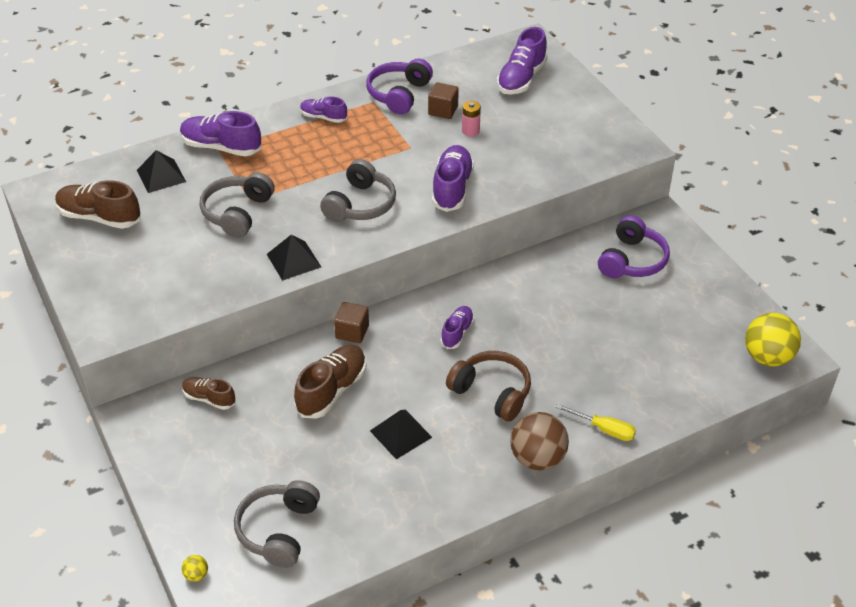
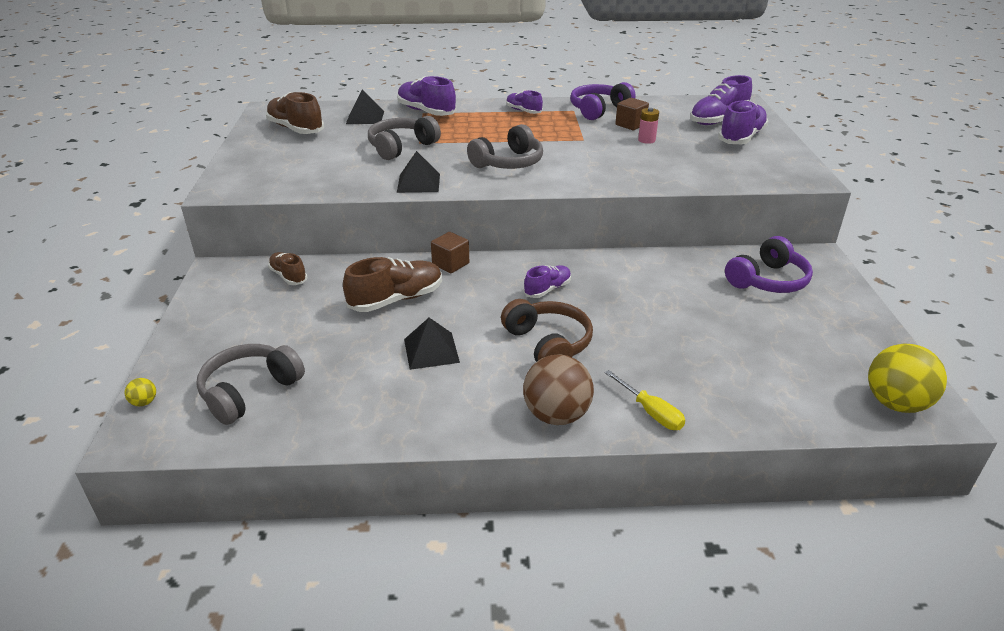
camera: 25 degrees right, 10 degrees down
purple shoe [432,145,474,212] -> purple shoe moved to [718,100,769,144]

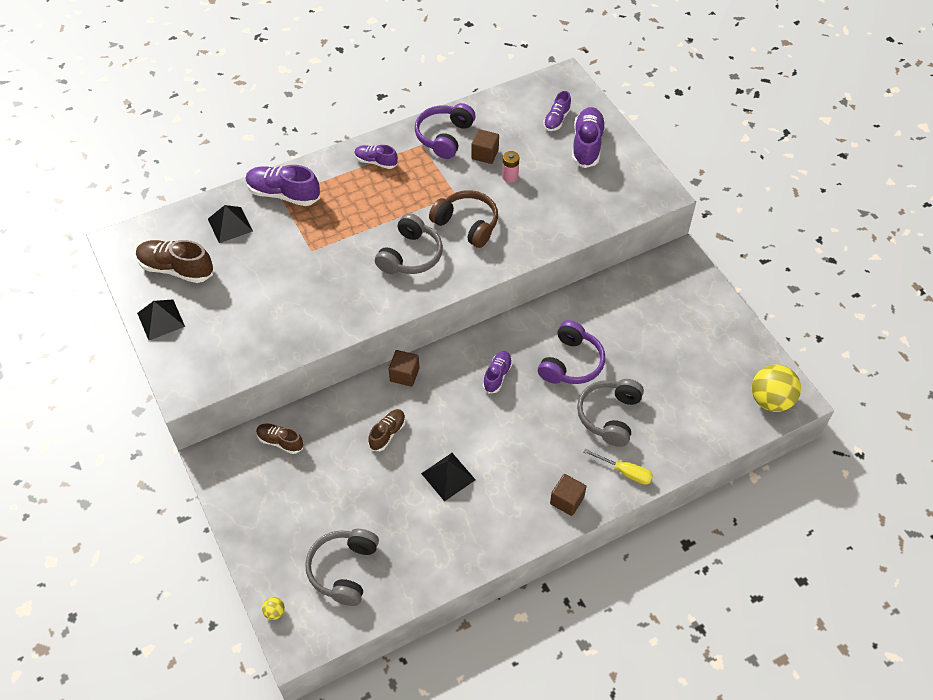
camera: 25 degrees left, 20 degrees up
brown shoe [343,257,442,312] -> brown shoe [368,409,406,451], size x0.60
grey headphones [368,116,441,160] -> grey headphones moved to [577,379,644,447]
black pyramid [397,151,440,193] -> black pyramid moved to [137,300,185,340]
brown headphones [501,299,593,362] -> brown headphones moved to [429,190,498,248]
brown ball [523,354,594,425] -> brown cube [550,474,586,516]
purple shoe [690,75,752,125] -> purple shoe [543,91,571,131], size x0.60
purple headphones [725,236,813,293] -> purple headphones moved to [538,320,605,384]

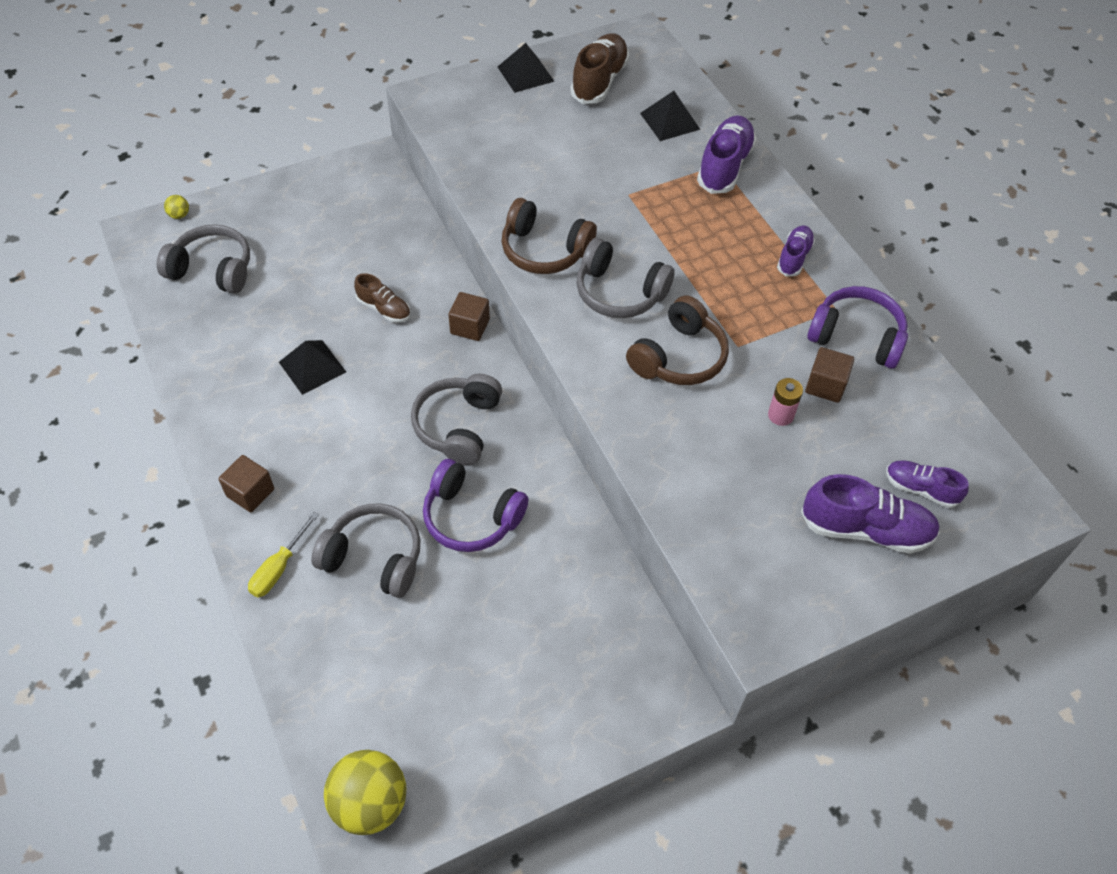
camera: 90 degrees right, 0 degrees up
brown shoe [256,423,303,454] -> none
purple shoe [483,351,513,393] -> grey headphones [411,374,502,465]
none -> brown headphones [502,198,597,274]

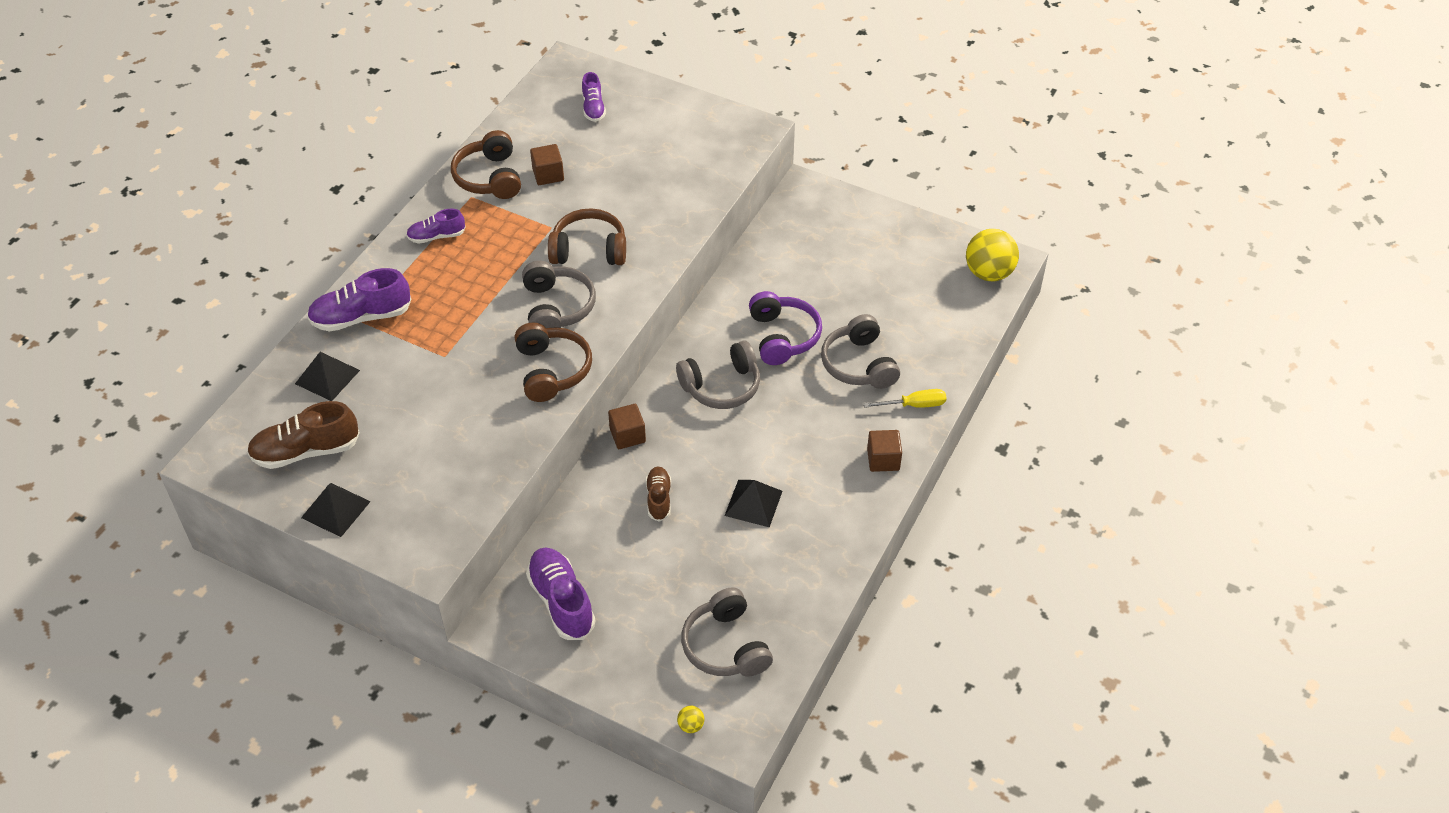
camera: 125 degrees left, 5 degrees down
pink battery [768,378,803,426] -> none
purple shoe [801,474,940,554] -> purple shoe moved to [526,547,595,640]
purple headphones [807,286,908,369] -> brown headphones [451,130,521,199]

